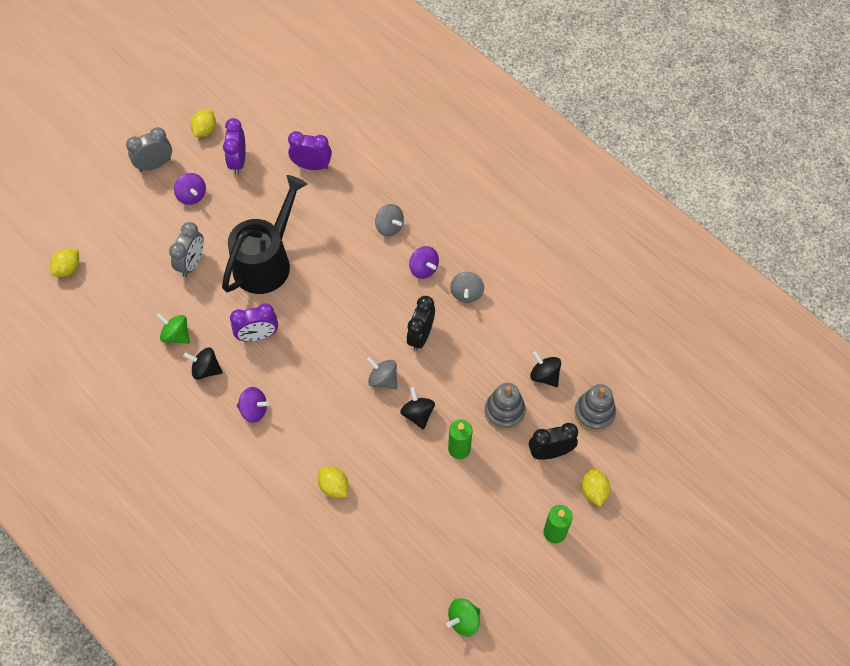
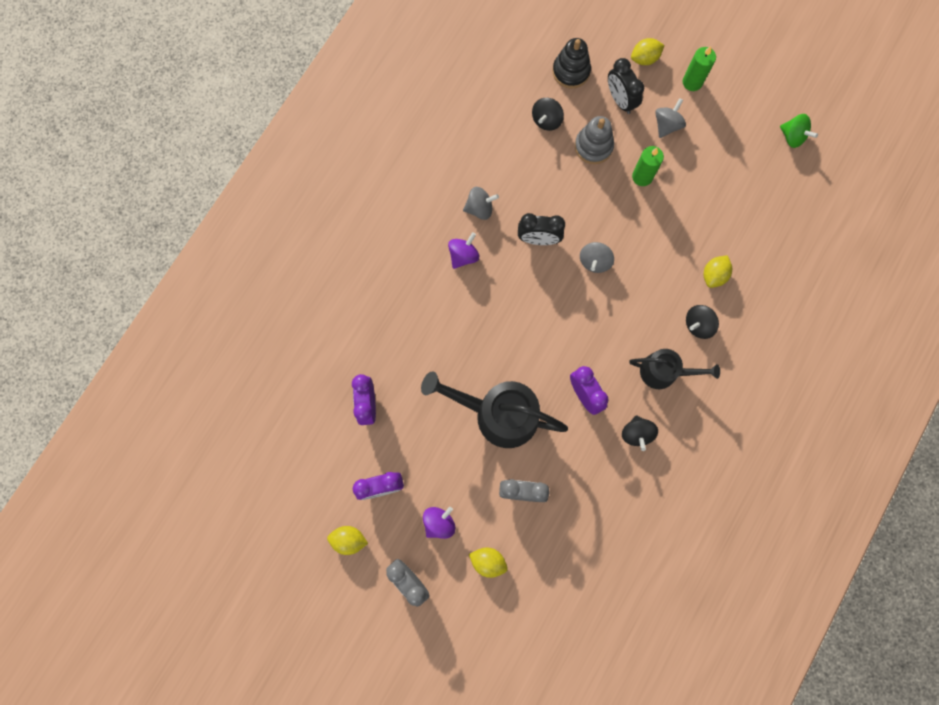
camera: 105 degrees left, 15 degrees up
yellow lemon [50,249,79,277] -> yellow lemon moved to [469,548,508,578]
green spinning top [156,313,190,344] -> none
purple spinning top [237,387,270,423] -> black watering can [629,349,720,389]
grey spinning top [375,204,404,237] -> grey spinning top moved to [655,98,686,138]
black spinning top [400,387,435,430] -> black spinning top moved to [686,305,719,339]
grey stacking toy [574,384,616,432] -> black stacking toy [552,38,591,89]

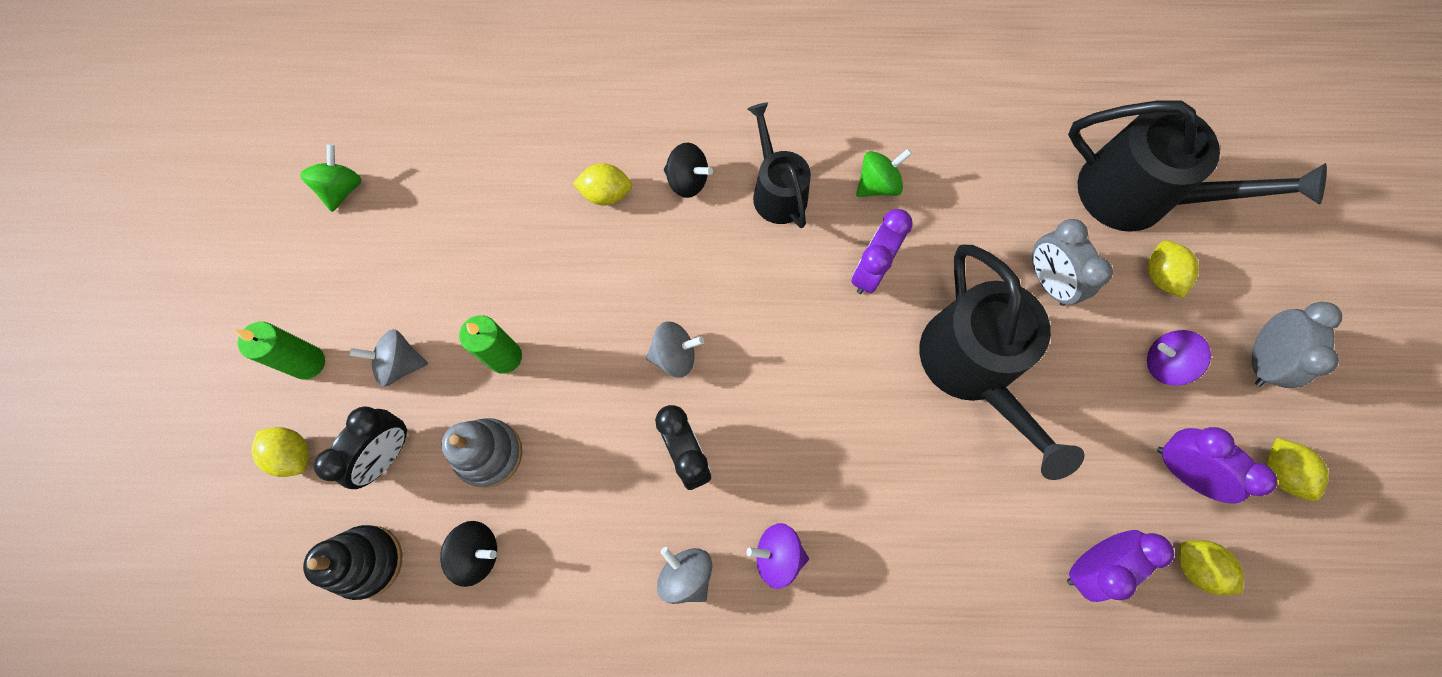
camera: 120 degrees left, 5 degrees down
black spinning top [622,415,658,451] -> green spinning top [856,149,912,197]
none -> black watering can [1068,100,1327,232]
none -> yellow lemon [1179,540,1244,595]

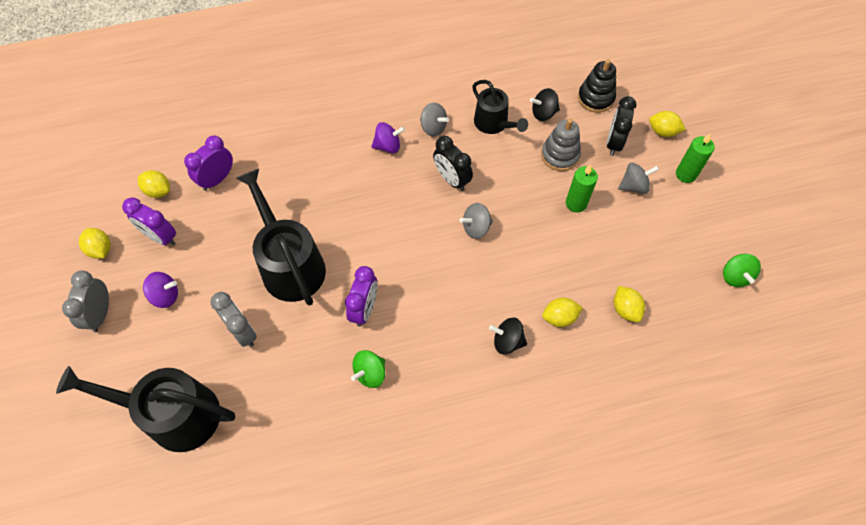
camera: 165 degrees right, 10 degrees down
black watering can [747,102,811,228] -> black watering can moved to [472,80,528,134]
yellow lemon [1148,240,1199,298] -> yellow lemon moved to [614,286,645,322]

